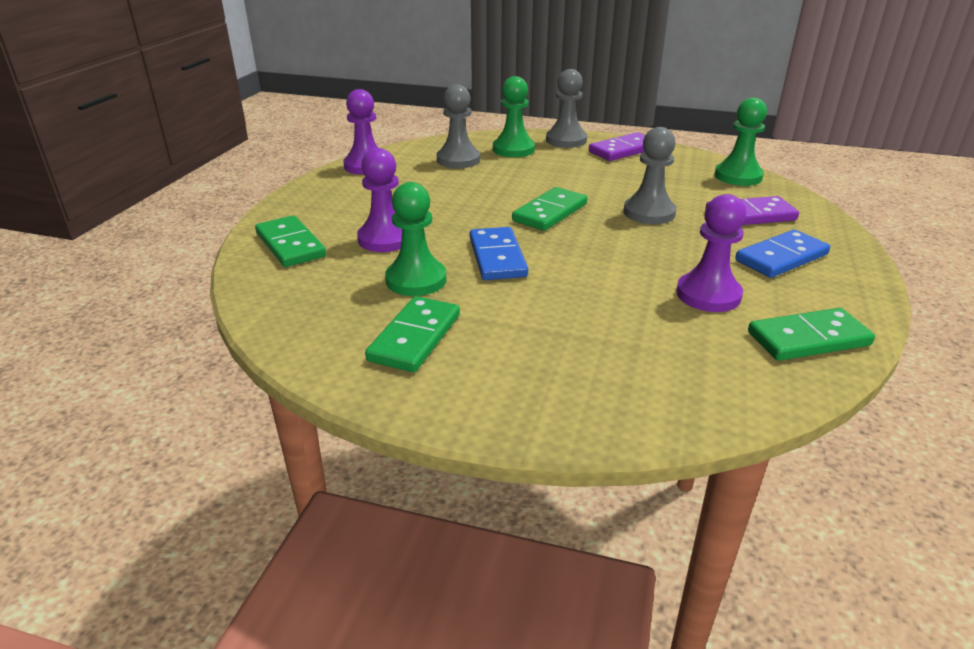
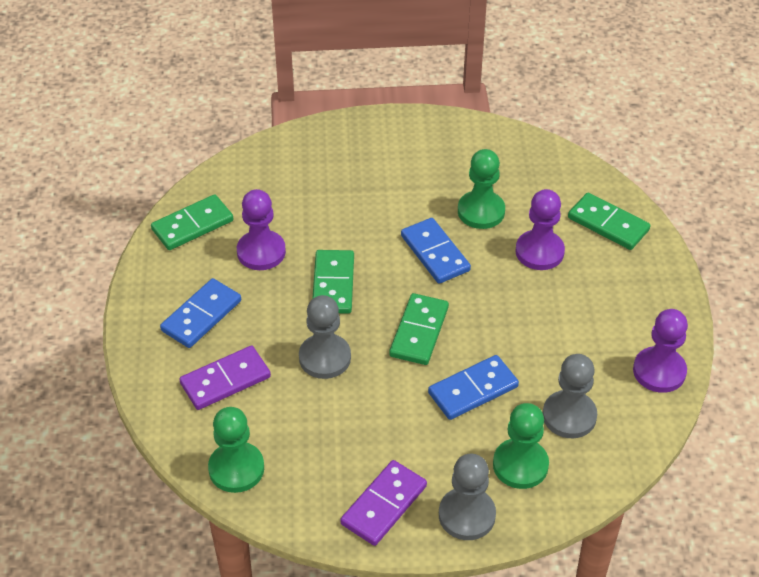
camera: 160 degrees right, 15 degrees up
green domino [365,296,460,372] -> green domino moved to [312,250,354,314]
none -> blue domino [428,355,519,420]

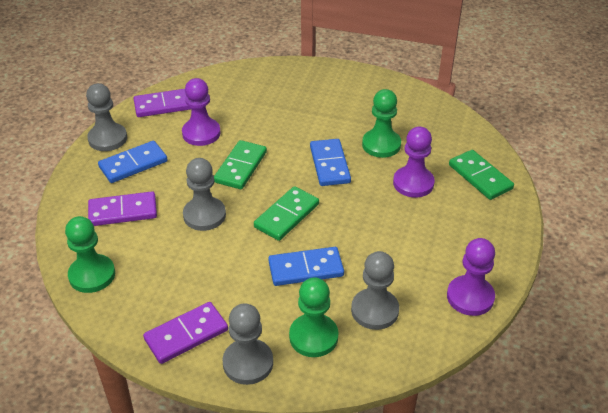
camera: 20 degrees right, 5 degrees down
green domino [151,194,234,250] -> purple domino [133,89,192,117]
none -> grey pawn [86,83,127,151]

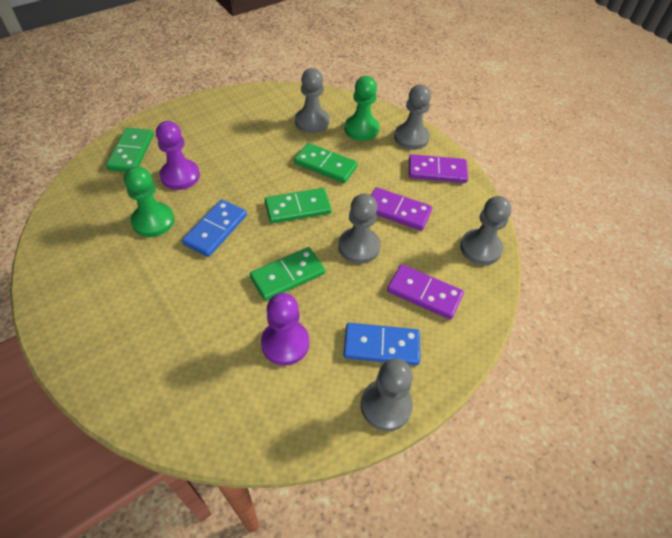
camera: 145 degrees left, 10 degrees up
green pawn [65,216,115,293] -> grey pawn [460,196,512,265]
purple domino [133,89,192,117] -> purple domino moved to [371,187,432,231]
blue domino [268,247,344,286] -> green domino [294,143,358,183]
purple pawn [447,238,495,316] -> none

